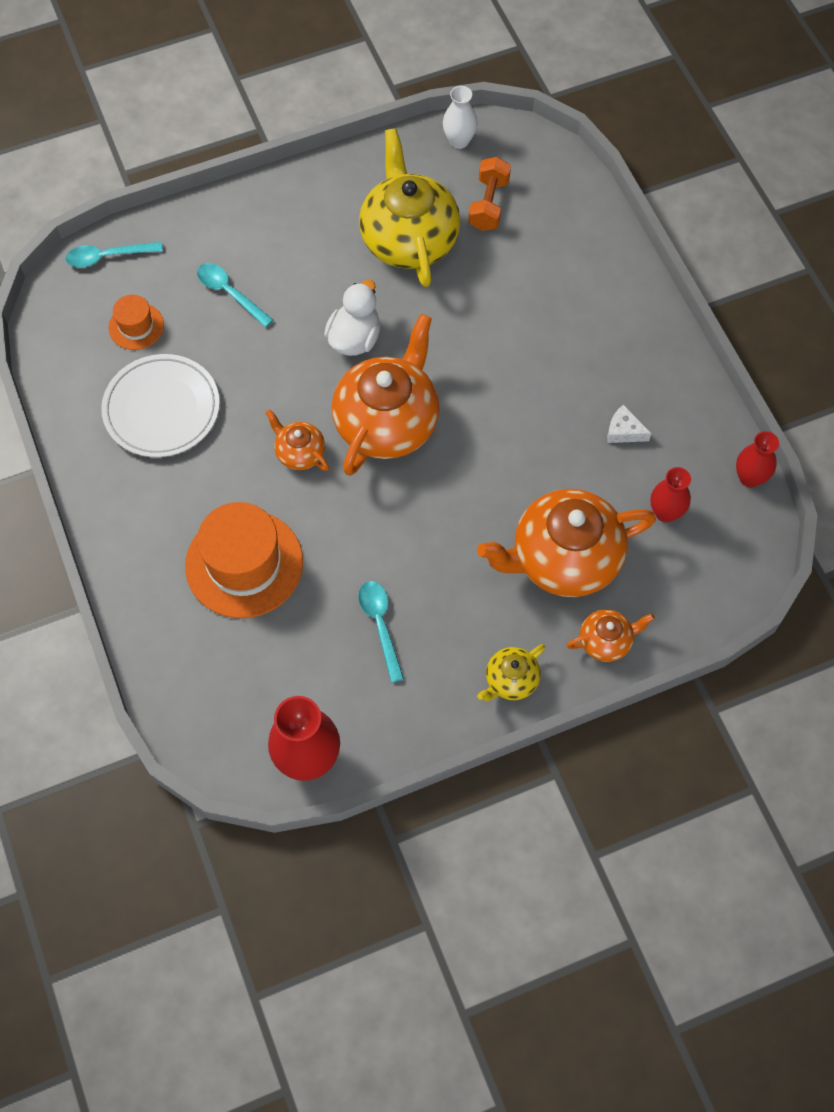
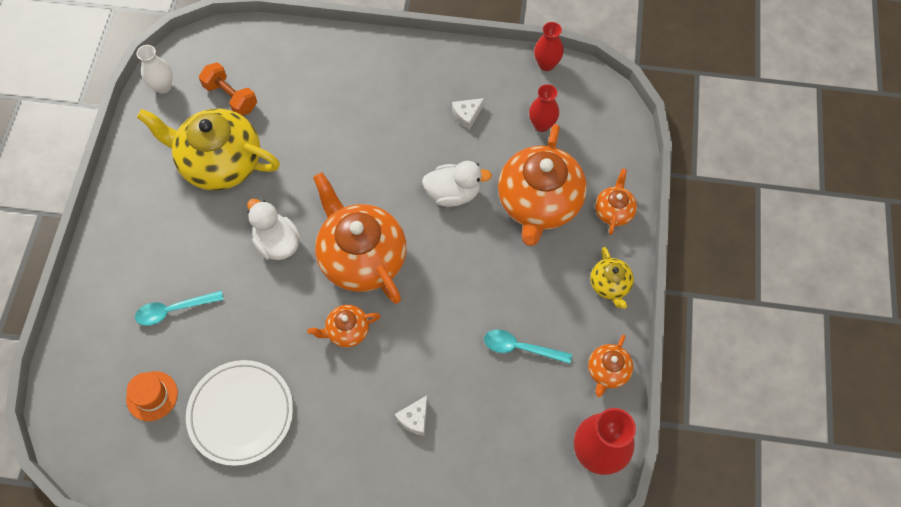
camera: 60 degrees left, 0 degrees up
turquoise spoon [65,242,163,267] -> none
orange hat [185,502,303,618] -> white cheese [394,395,428,436]
none -> white duck [422,161,492,207]
none -> orange teapot [588,335,633,397]

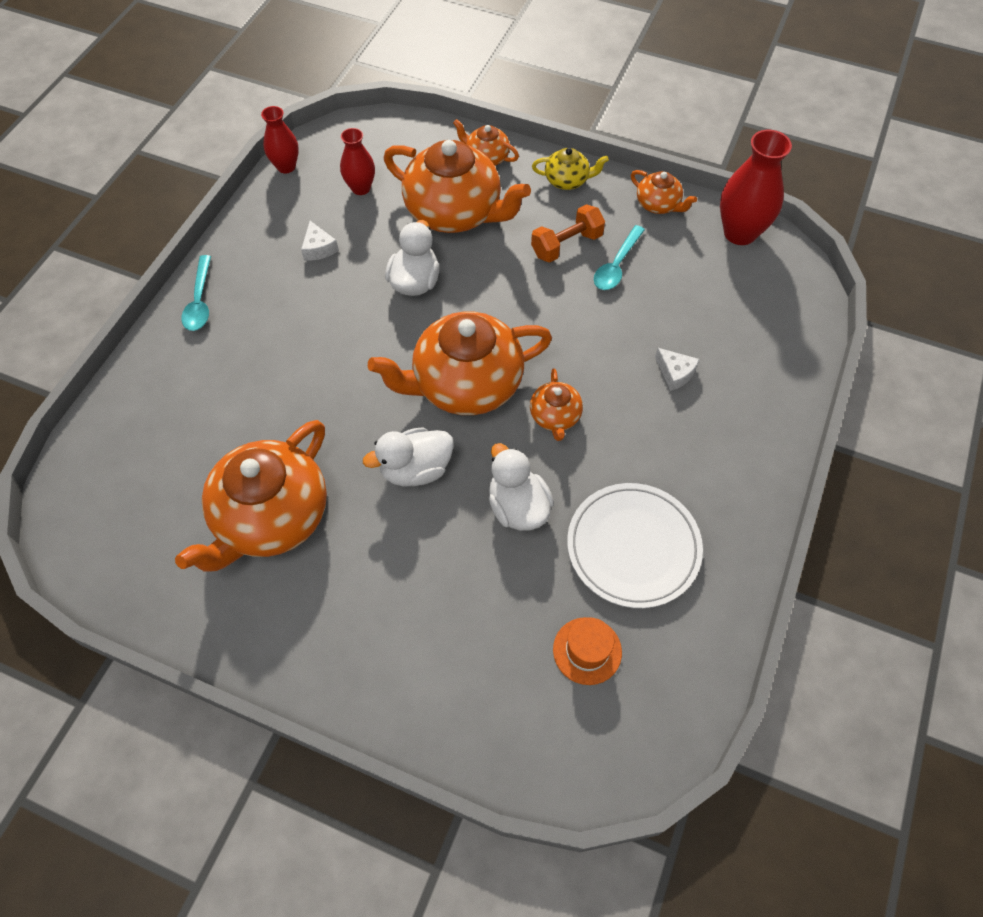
camera: 75 degrees left, 5 degrees down
turquoise spoon [135,290,224,326] -> turquoise spoon moved to [181,255,211,331]
white vase [136,45,173,94] -> none
yellow teapot [137,109,280,191] -> orange teapot [175,420,327,572]
orange dumbbell [199,62,257,116] -> orange dumbbell moved to [531,204,605,263]
none -> white duck [489,443,554,531]

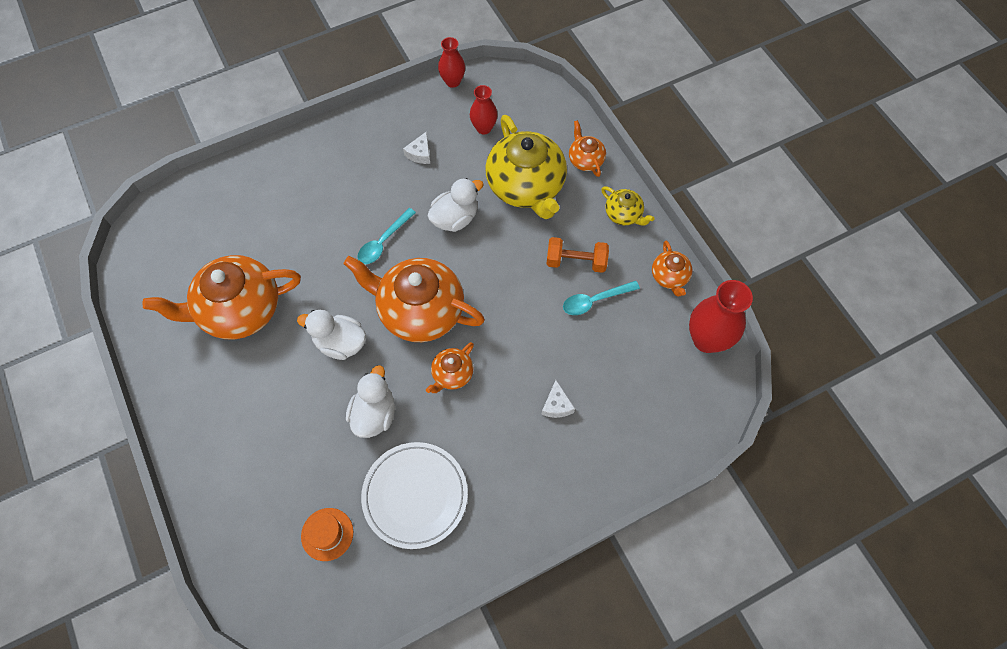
camera: 40 degrees right, 5 degrees up
turquoise spoon [181,255,211,331] -> turquoise spoon moved to [357,208,416,264]
orange teapot [384,140,531,233] -> yellow teapot [485,115,567,219]

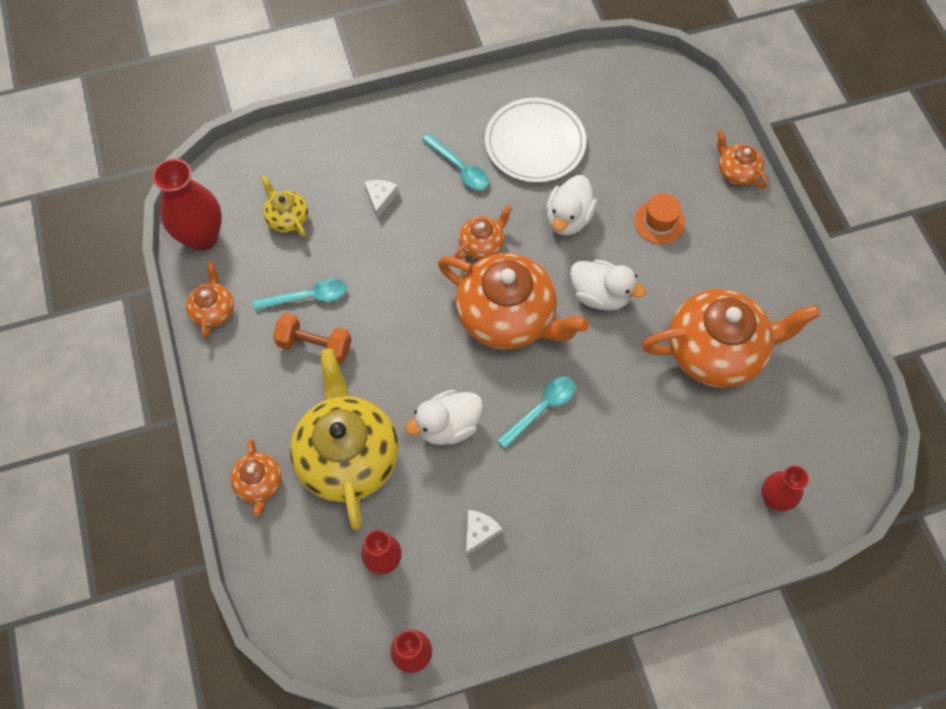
camera: 170 degrees left, 0 degrees up
orange hat [301,508,353,561] -> orange hat moved to [634,193,685,244]
yellow teapot [601,187,654,225] -> yellow teapot moved to [261,175,309,237]
none -> turquoise spoon [422,134,489,190]
none -> orange teapot [717,130,768,188]
none -> red vase [762,465,809,511]

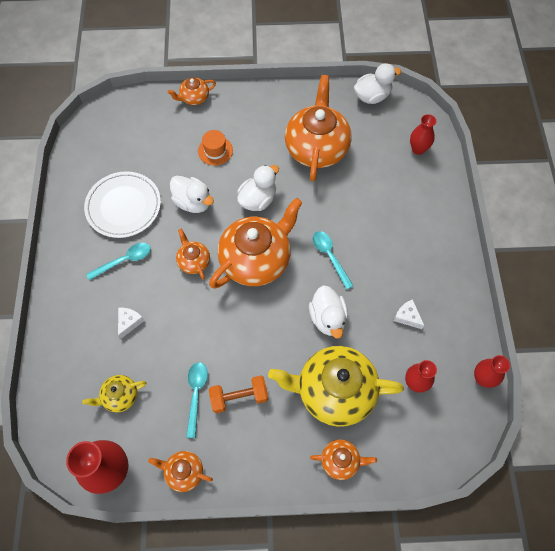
camera: 75 degrees left, 0 degrees up
orange dumbbell [273,313,352,364] -> orange dumbbell turned 45 degrees clockwise [209,376,268,413]
white cheese [364,180,399,219] -> white cheese turned 90 degrees clockwise [118,308,145,339]
none -> white duck [354,63,401,104]

